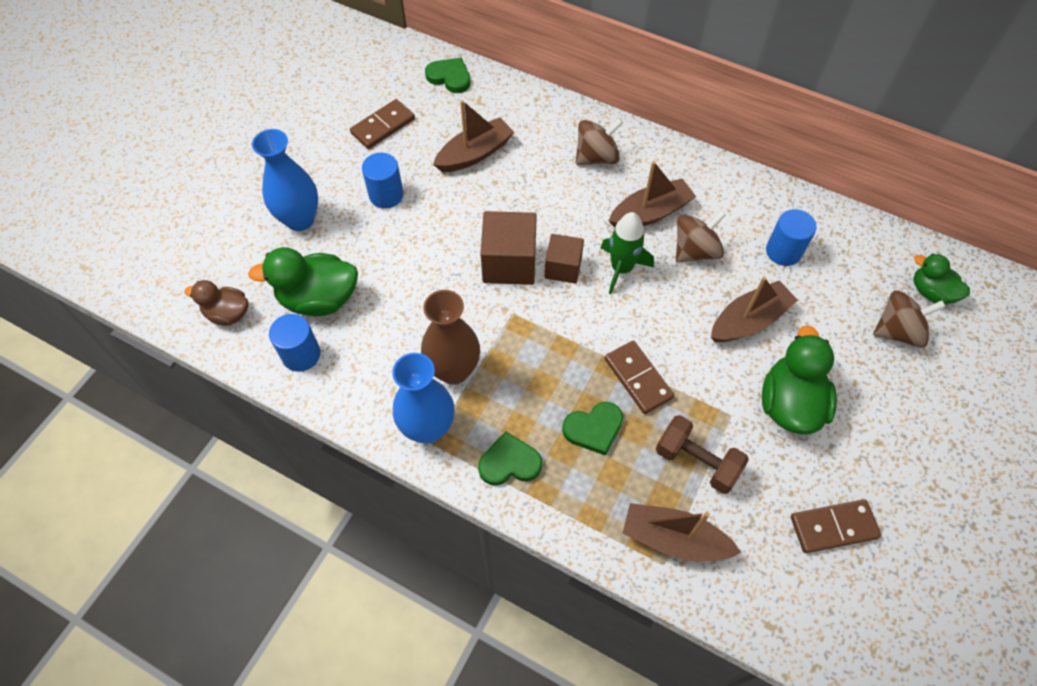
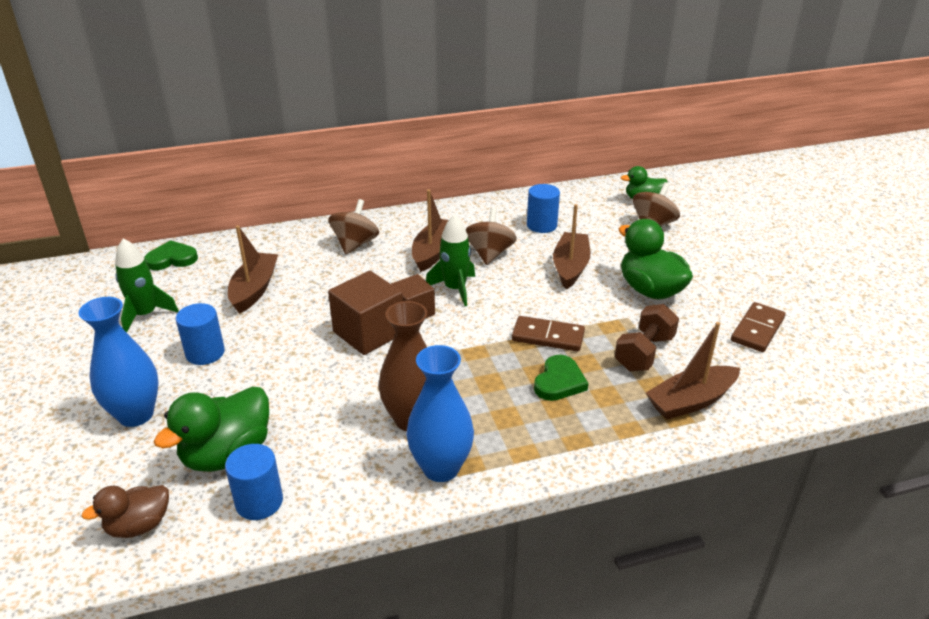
camera: 45 degrees left, 25 degrees down
brown domino [350,99,415,149] -> green rocket [115,238,179,333]
green heart [478,431,542,486] -> none
brown dumbbell [656,415,749,494] -> brown dumbbell turned 45 degrees counterclockwise [615,304,679,371]

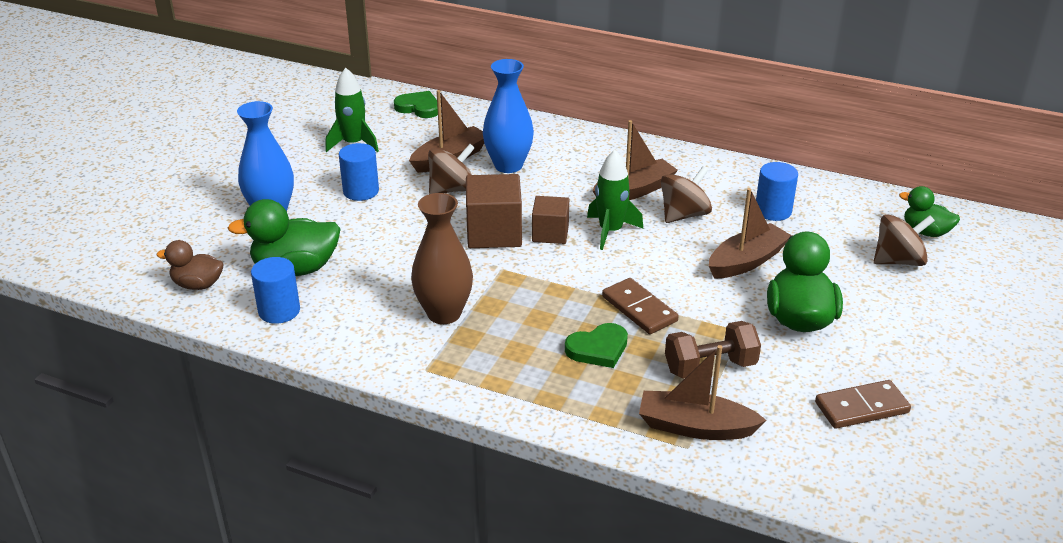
camera: 40 degrees right, 0 degrees up
brown spinning top [329,199,379,254] -> brown spinning top moved to [428,144,475,194]
blue vase [406,345,474,482] -> blue vase moved to [483,59,534,173]

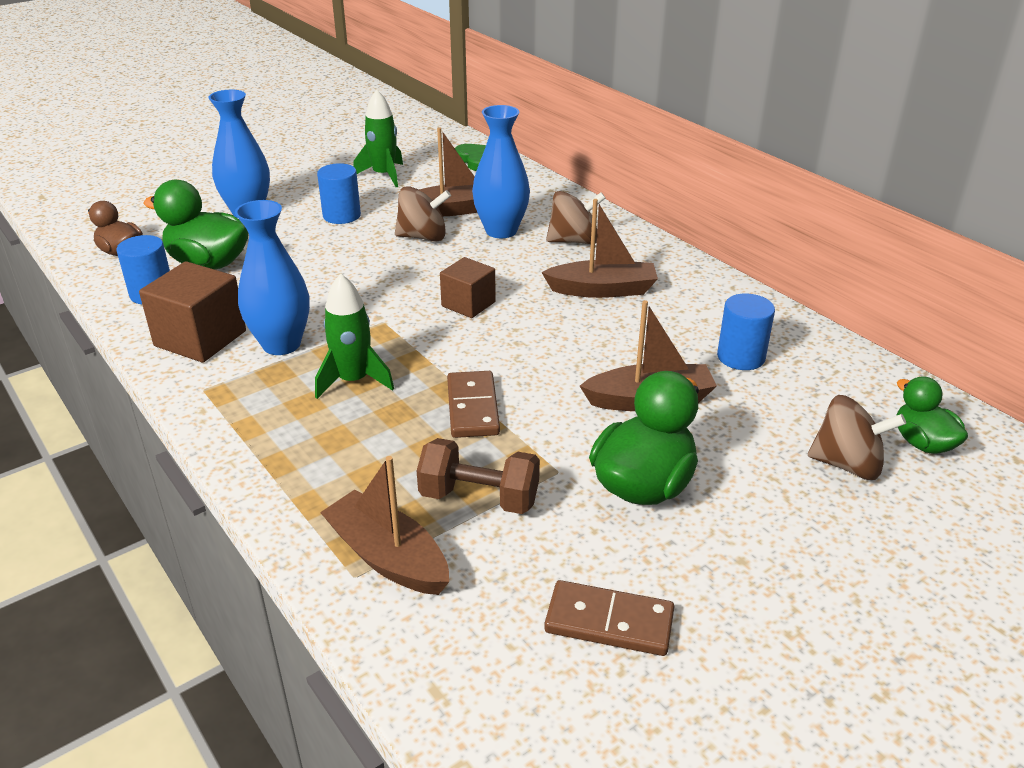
camera: 30 degrees right, 0 degrees up
brown vase [411,193,473,324] -> blue vase [235,200,310,355]
brown cube [466,174,522,248] -> brown cube moved to [139,261,246,362]
green heart [565,323,628,368] -> none
green rocket [587,150,643,250] -> green rocket moved to [315,274,394,399]
brown spinning top [661,166,712,223] -> brown spinning top moved to [546,191,605,244]

